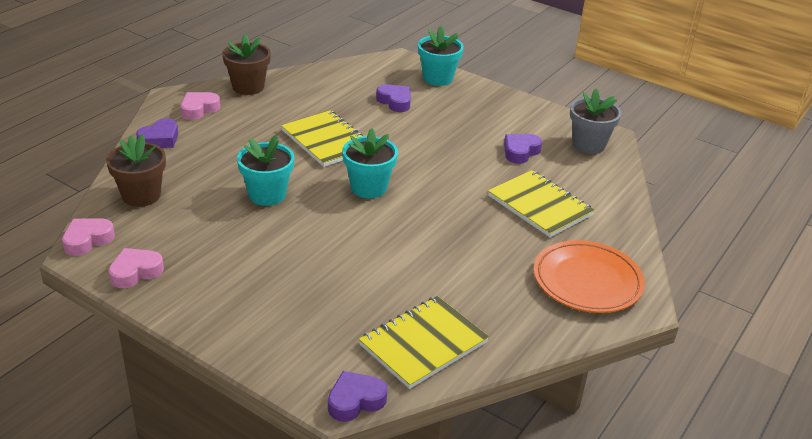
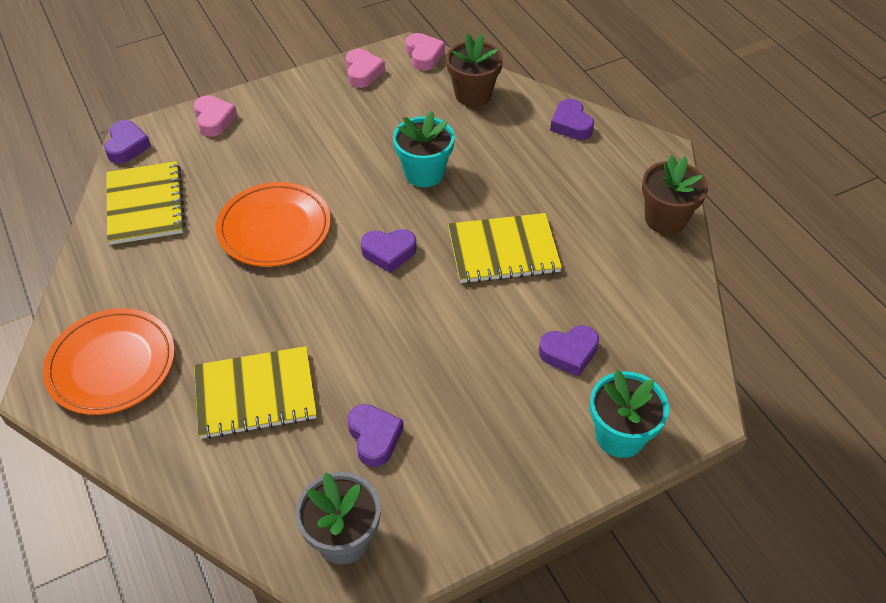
camera: 120 degrees right, 15 degrees up
pink heart [181,92,220,120] -> pink heart moved to [193,95,237,137]
turquoise flower pot [342,128,398,198] -> purple heart [361,229,417,273]
none -> orange plate [216,182,331,267]

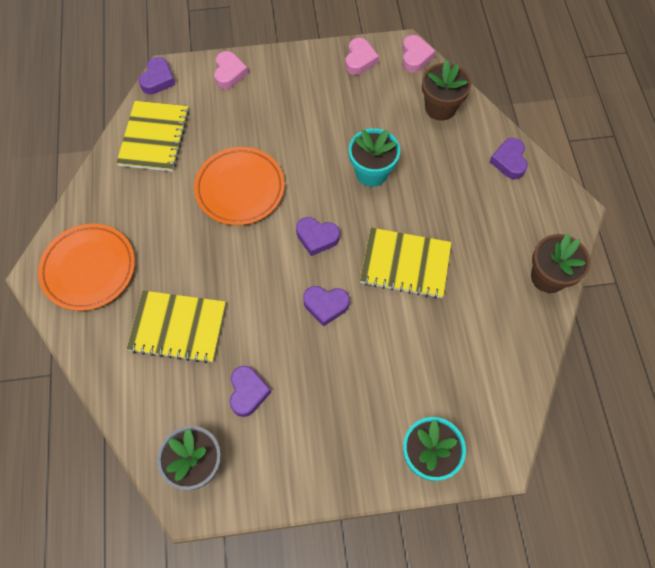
camera: 20 degrees right, 15 degrees up
purple heart [539,326,599,377] -> purple heart moved to [303,286,350,327]

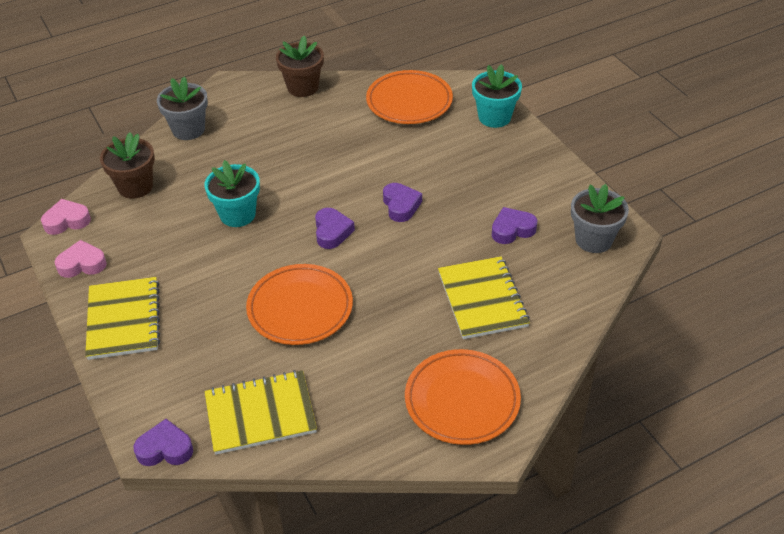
camera: 110 degrees left, 20 degrees down
pink heart [214,51,248,89] -> none
yellow notebook [360,228,452,299] -> yellow notebook moved to [85,277,160,360]
purple heart [490,138,528,179] -> grey flower pot [157,77,208,140]
none -> orange plate [366,70,453,124]

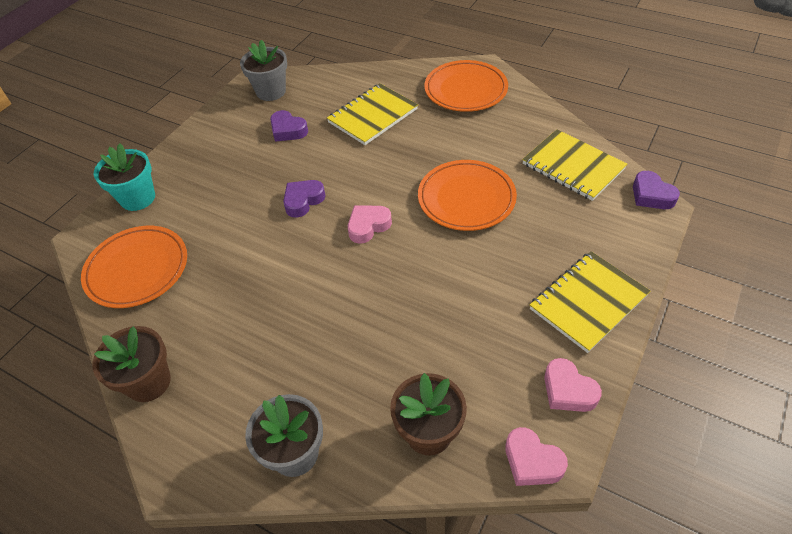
camera: 120 degrees left, 5 degrees up
turquoise flower pot [204,160,260,227] -> none
purple heart [315,208,355,249] -> pink heart [348,206,392,244]

